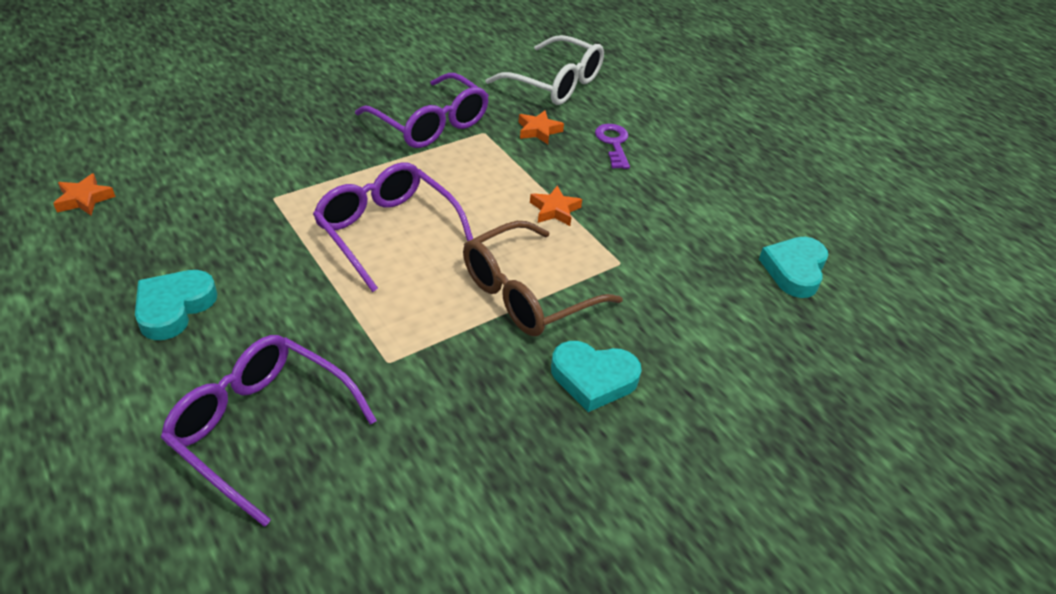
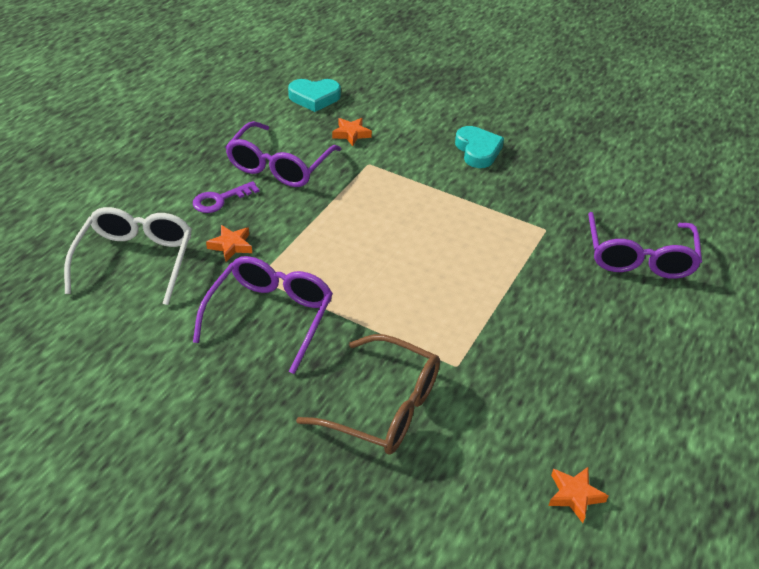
camera: 115 degrees left, 0 degrees up
turquoise heart [135,270,217,340] -> none
purple glasses [313,162,473,292] -> purple glasses moved to [225,121,341,187]
brown glasses [463,221,623,336] -> brown glasses moved to [296,334,440,455]
orange star [530,186,582,226] -> orange star moved to [332,118,372,146]

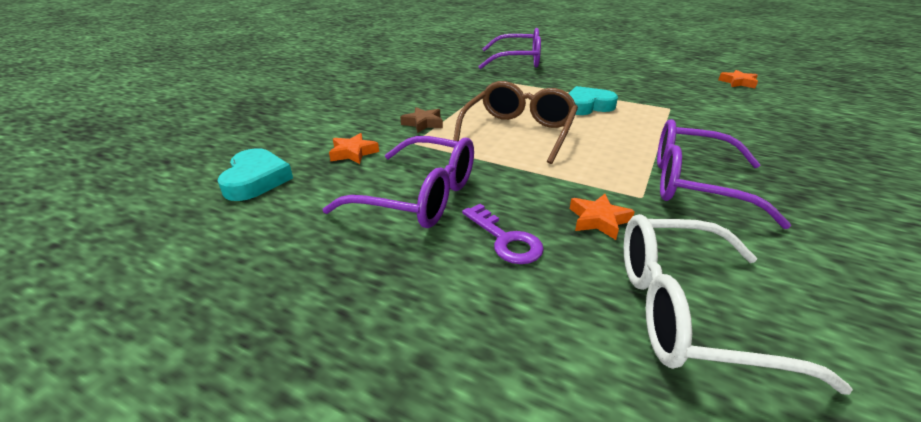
camera: 90 degrees left, 10 degrees down
brown glasses [296,334,440,455] -> brown glasses moved to [453,81,578,164]
turquoise heart [455,126,504,168] -> turquoise heart moved to [568,86,618,115]
none -> brown star [400,107,443,133]

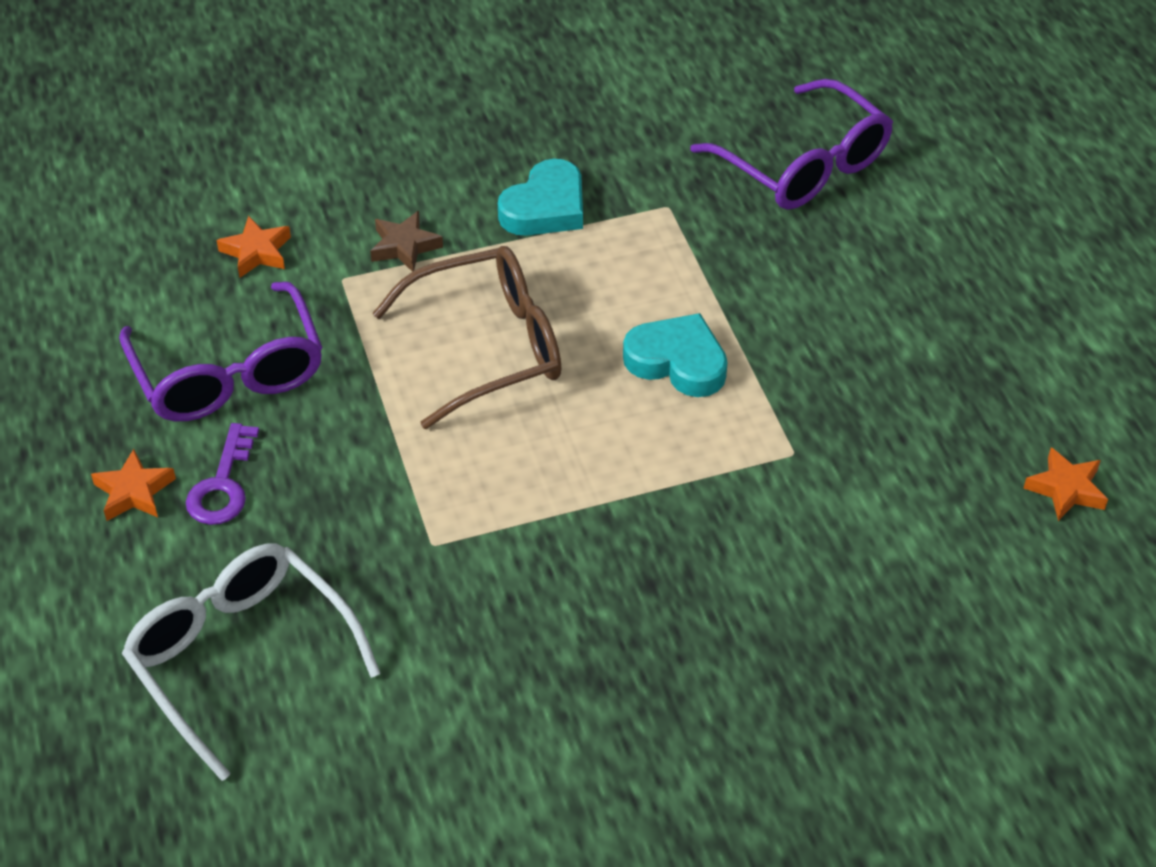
camera: 45 degrees right, 15 degrees up
turquoise heart [218,148,293,201] -> turquoise heart moved to [498,159,583,236]
orange star [570,194,635,240] -> orange star moved to [91,449,176,521]
purple glasses [657,119,791,229] -> none

